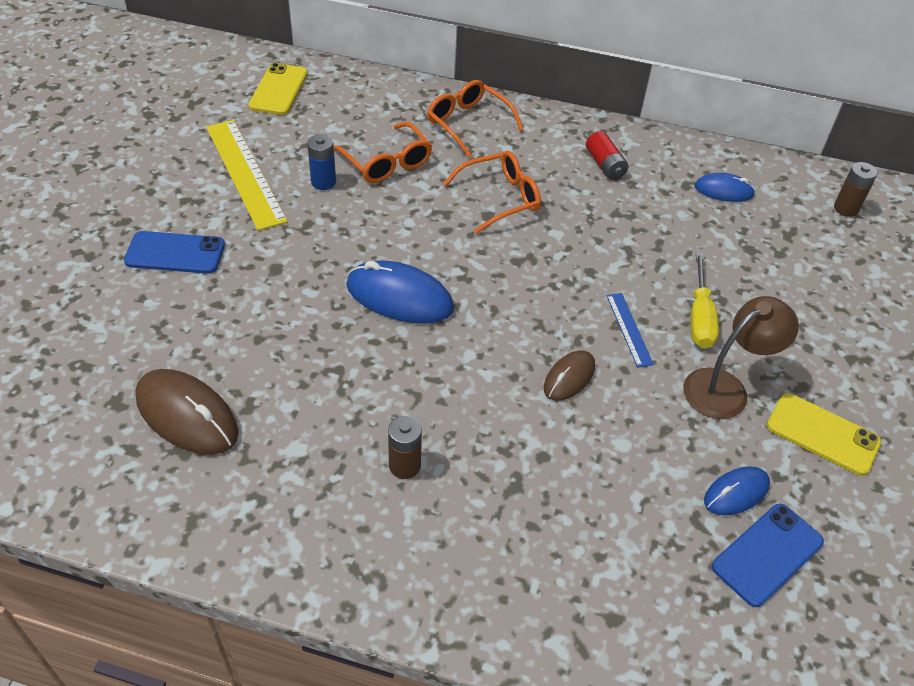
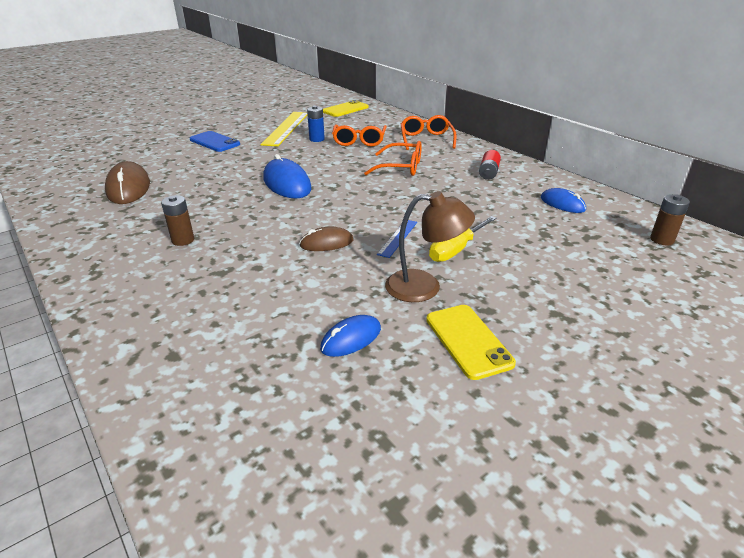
camera: 40 degrees right, 15 degrees down
blue mouse [704,466,770,515] -> blue mouse turned 45 degrees counterclockwise [320,315,381,357]
blue phone [712,503,824,607] -> none

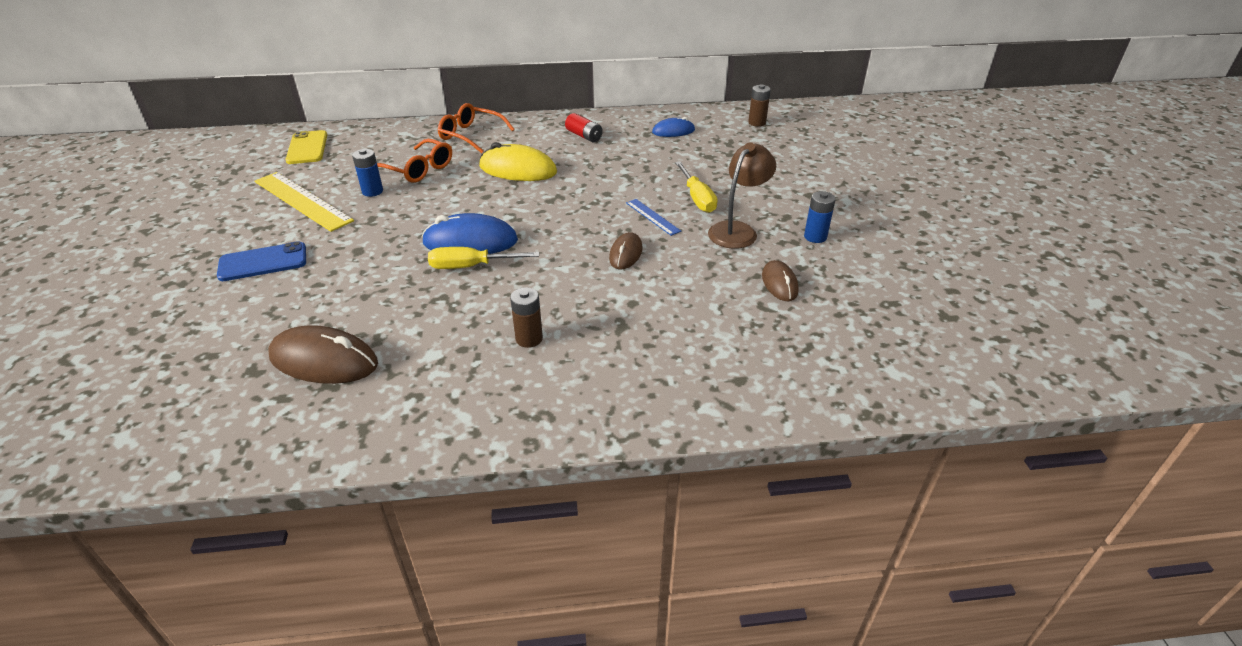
camera: 60 degrees left, 5 degrees up
blue mouse [320,315,381,357] -> brown mouse [762,260,799,301]
orange glasses [364,141,422,176] -> yellow mouse [479,142,557,181]
yellow phone [426,305,516,380] -> blue battery [804,191,836,243]
none -> yellow screwdriver [428,247,539,269]

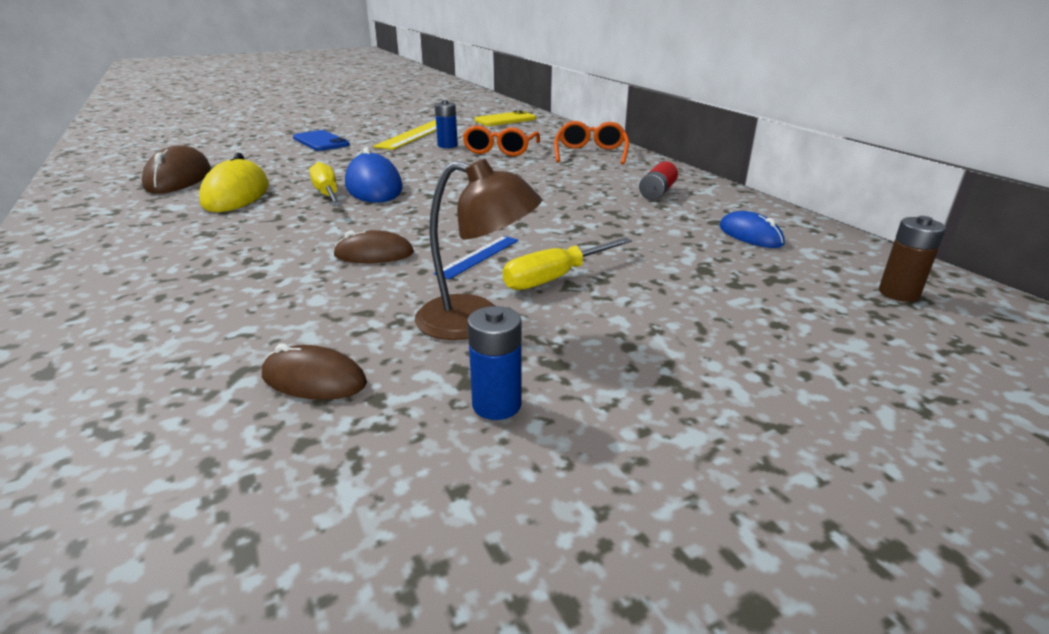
camera: 70 degrees right, 10 degrees down
yellow mouse [479,142,557,181] -> yellow mouse moved to [199,153,269,212]
brown battery [510,287,543,348] -> none
brown mouse [762,260,799,301] -> brown mouse turned 45 degrees clockwise [262,343,367,400]

